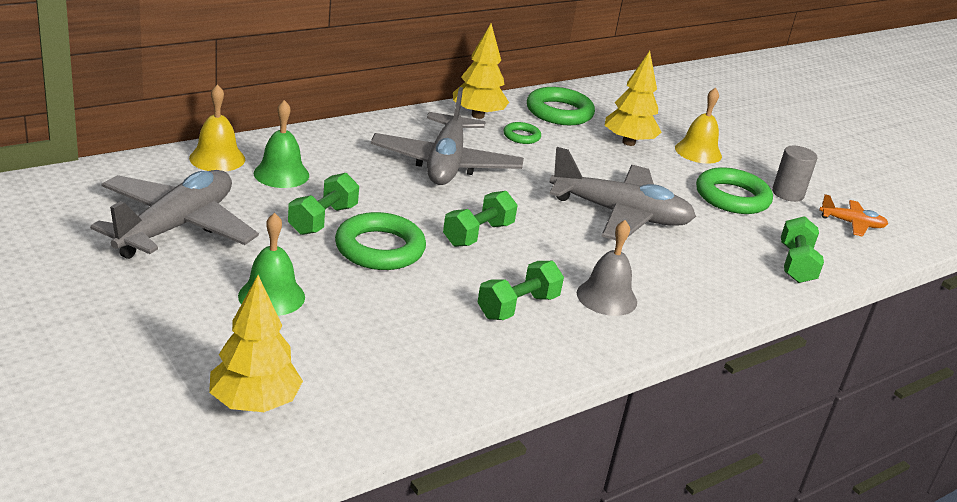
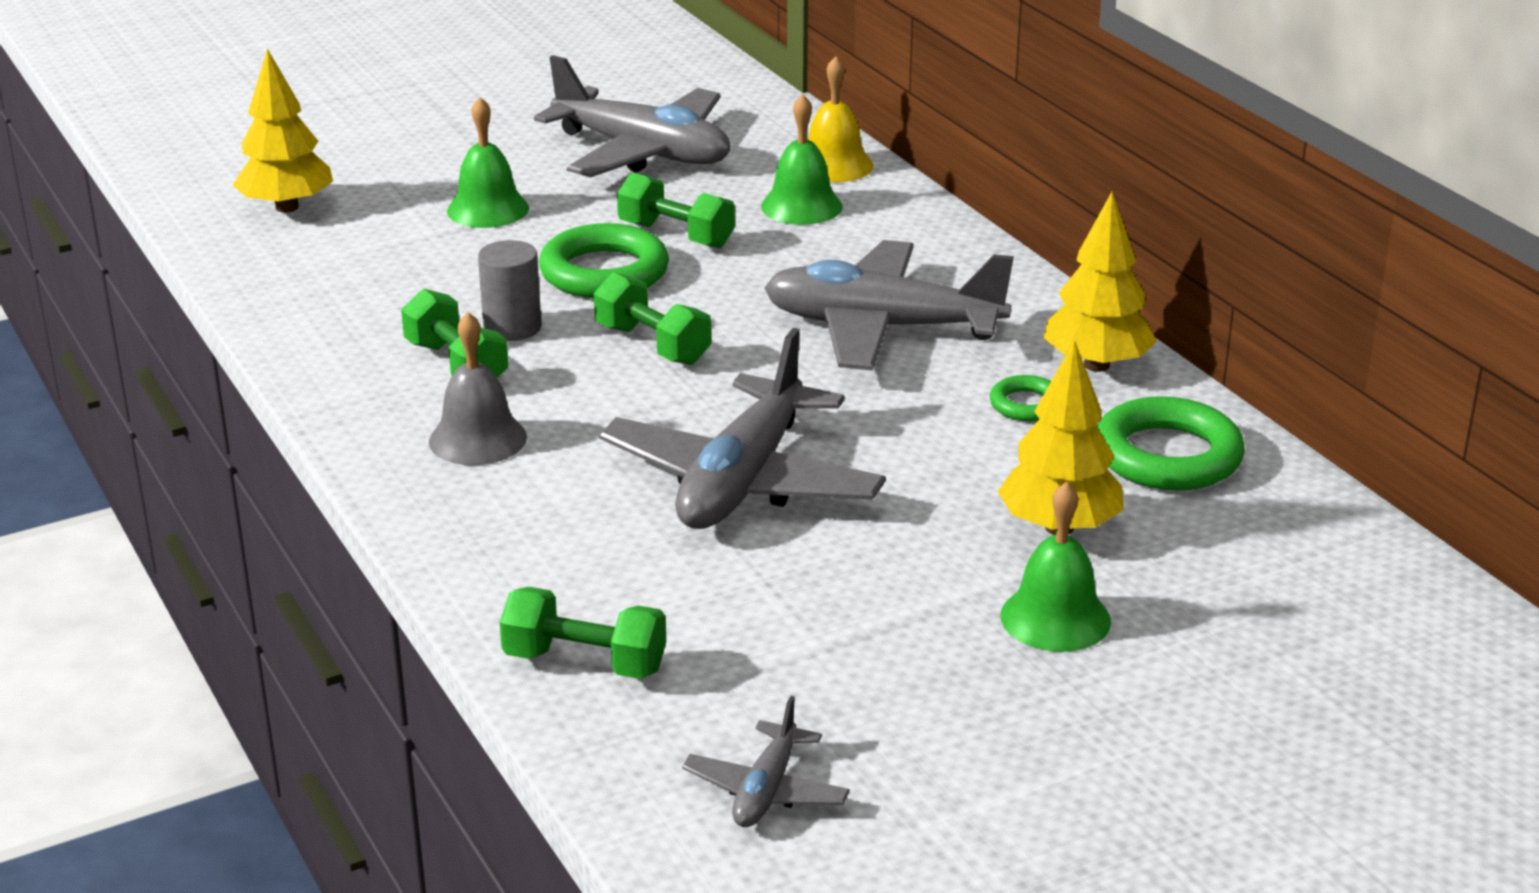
camera: 100 degrees right, 0 degrees up
yellow bell [675,88,722,164] -> green bell [1000,481,1111,652]
green ring [696,167,773,214] -> none
grey cylinder [772,146,817,202] -> grey cylinder moved to [478,240,542,341]
orange plane [819,194,888,237] -> grey plane [682,696,850,827]

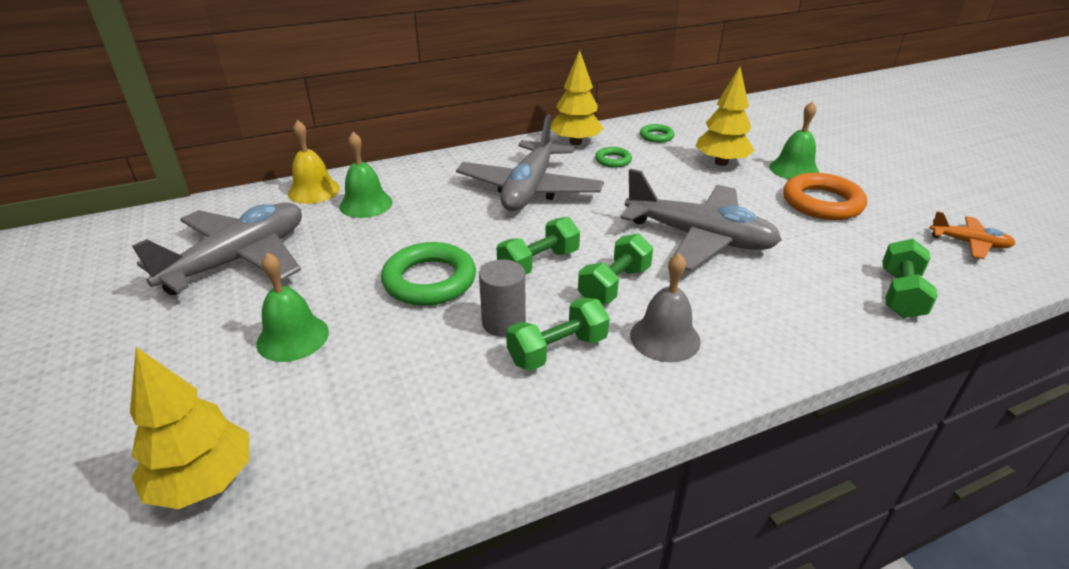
camera: 85 degrees left, 5 degrees up
green dumbbell [617,173,735,248] -> green dumbbell moved to [578,234,653,304]
grey plane [682,696,850,827] -> orange plane [929,211,1016,259]
green ring [1097,396,1245,490] -> green ring [640,124,674,143], size x0.52
none -> orange ring [783,173,867,220]

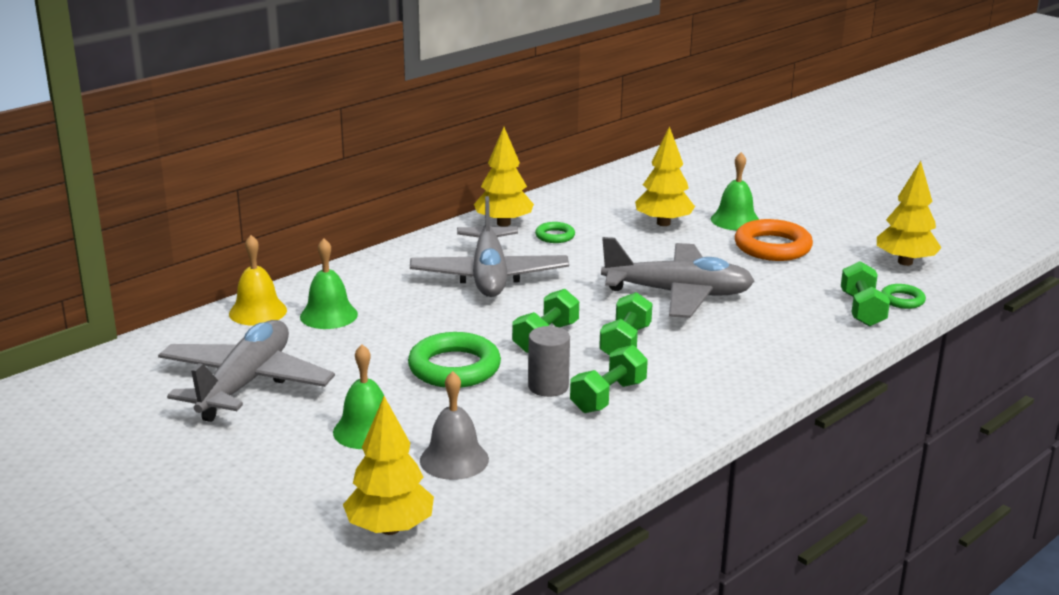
camera: 20 degrees left, 10 degrees down
grey bell [630,253,701,362] -> grey bell moved to [420,371,489,480]
green ring [640,124,674,143] -> green ring moved to [881,284,926,309]
orange plane [929,211,1016,259] -> yellow tree [877,161,941,266]

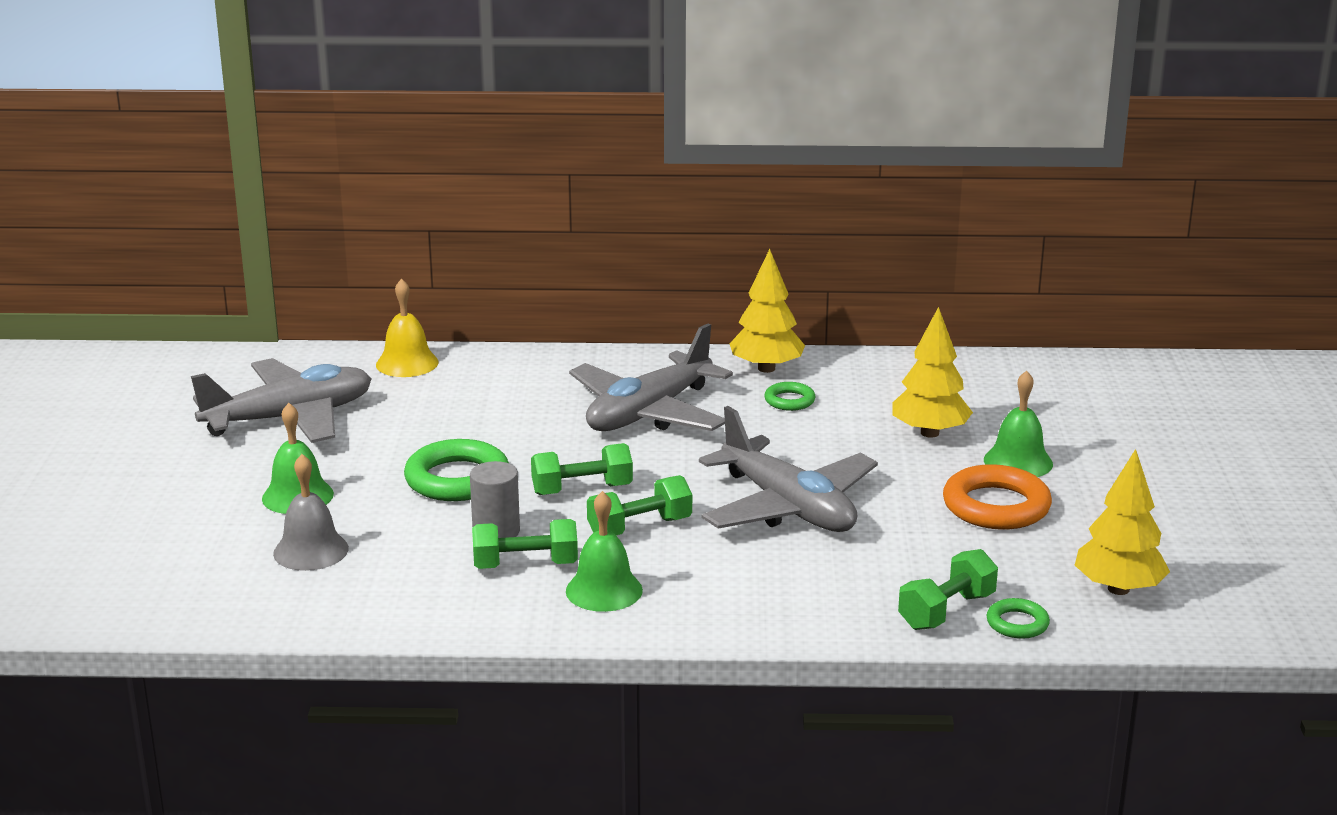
camera: 45 degrees right, 0 degrees up
green bell [300,238,358,329] -> green bell moved to [566,491,643,612]
yellow tree [343,396,434,535] -> none

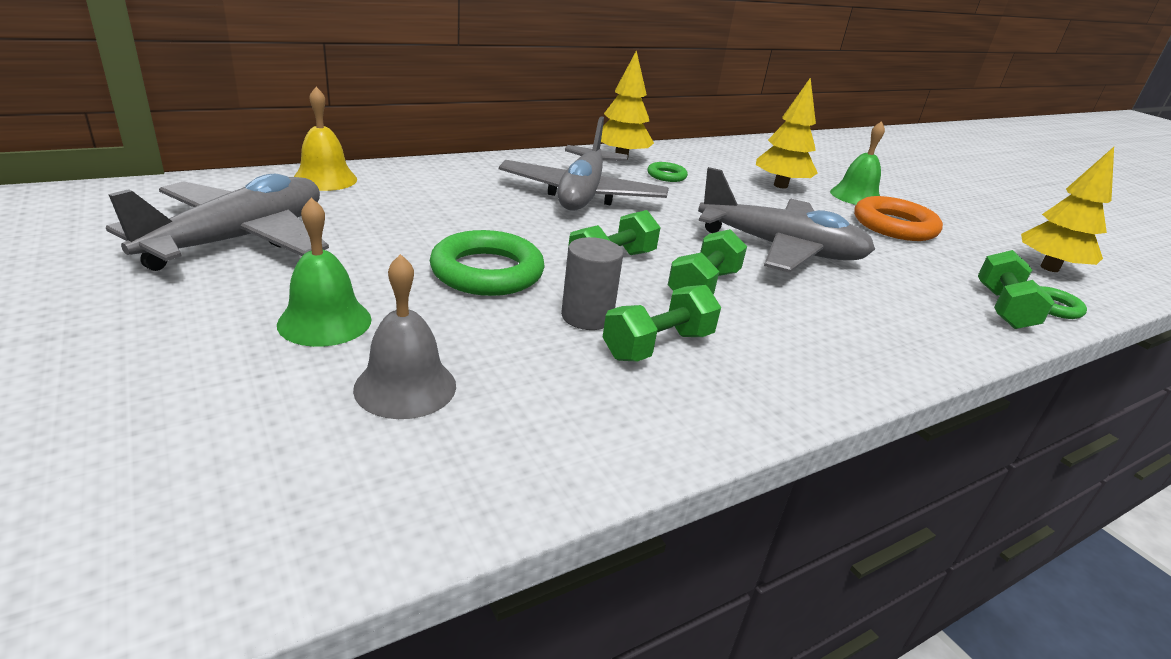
camera: 35 degrees left, 5 degrees up
green bell [566,491,643,612] -> none

